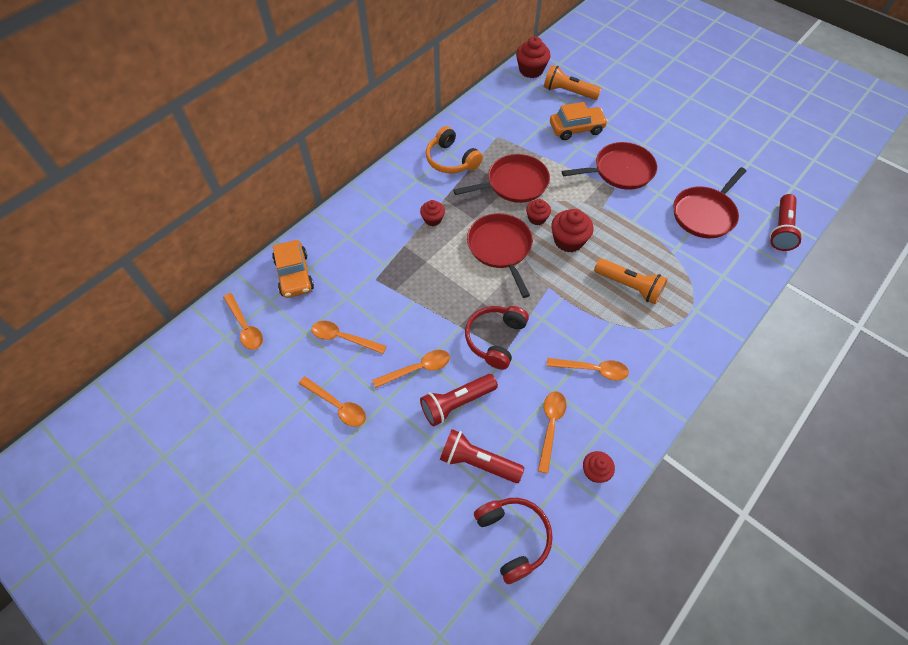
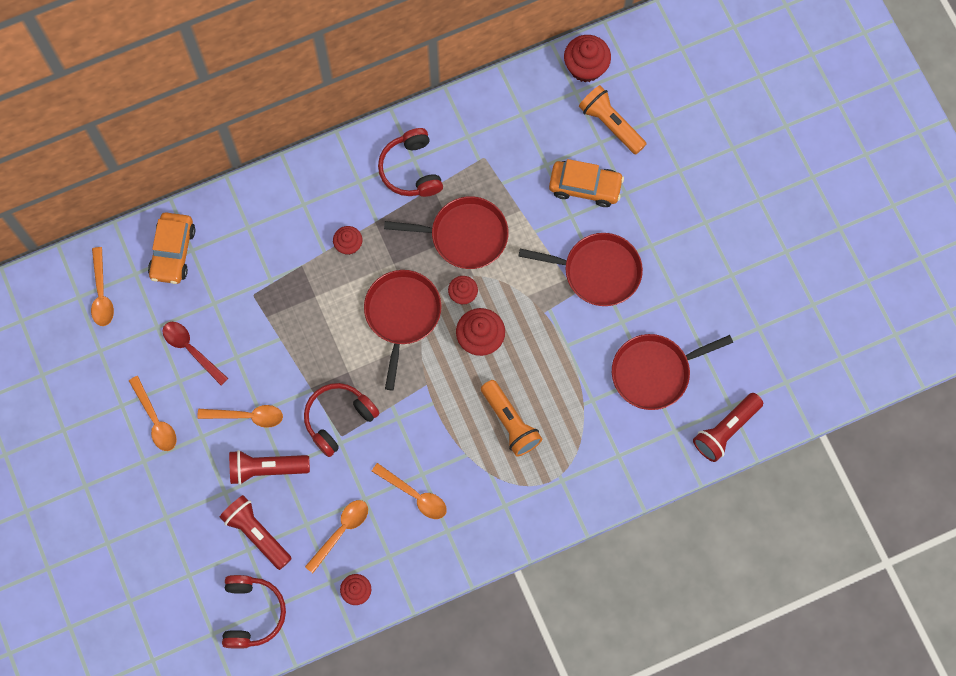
camera: 25 degrees right, 15 degrees up
orange spoon [311,321,387,354] -> red spoon [163,322,228,385]
orange headphones [426,126,483,174] -> red headphones [378,128,443,197]

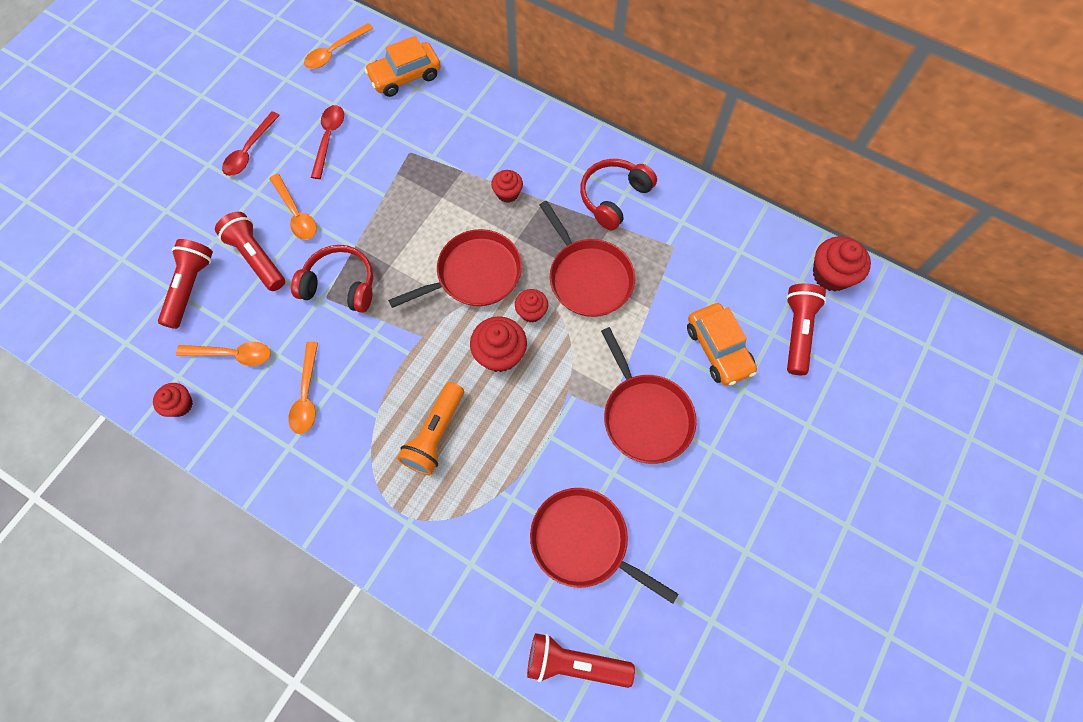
camera: 55 degrees right, 5 degrees down
orange spoon [129,376,177,451] -> red spoon [222,111,280,176]
red headphones [222,575,286,649] -> none
orange flashlight [579,85,647,155] -> red flashlight [786,283,826,375]

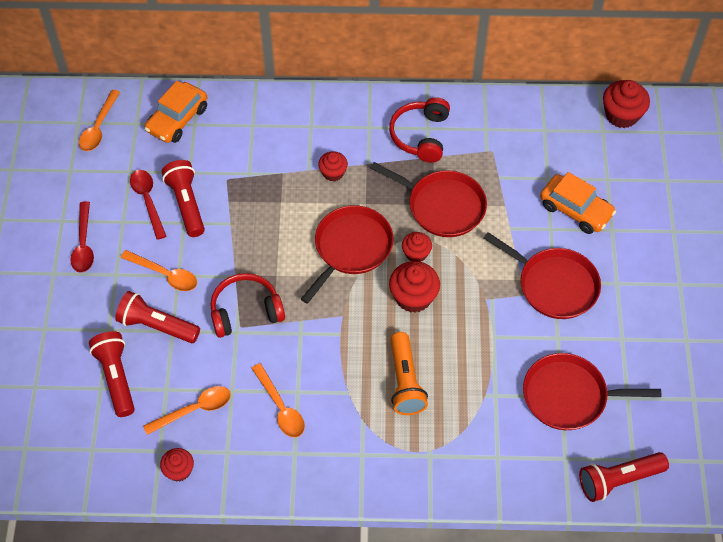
camera: 30 degrees left, 10 degrees down
red flashlight [786,283,826,375] -> red flashlight moved to [162,160,205,237]

